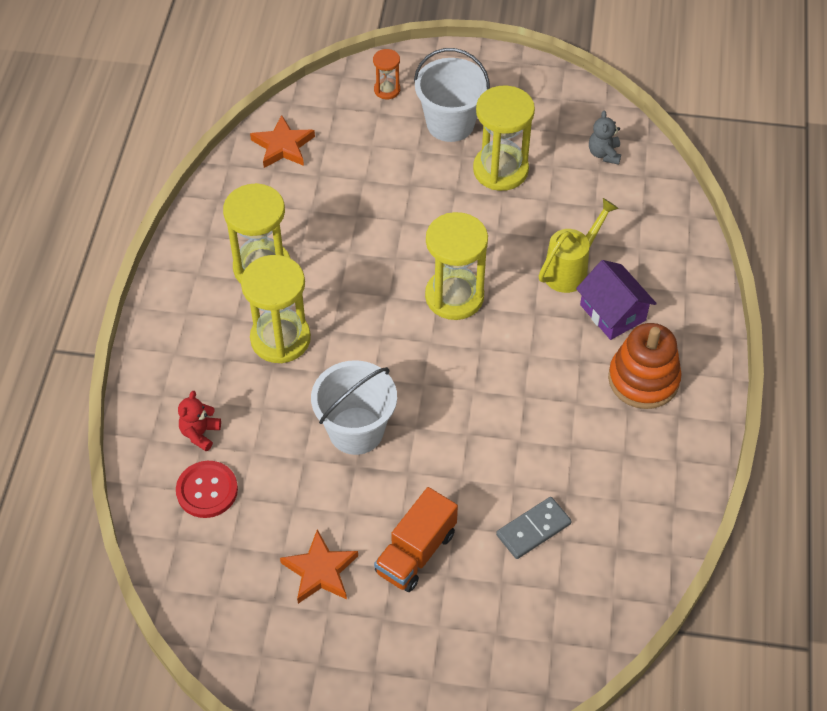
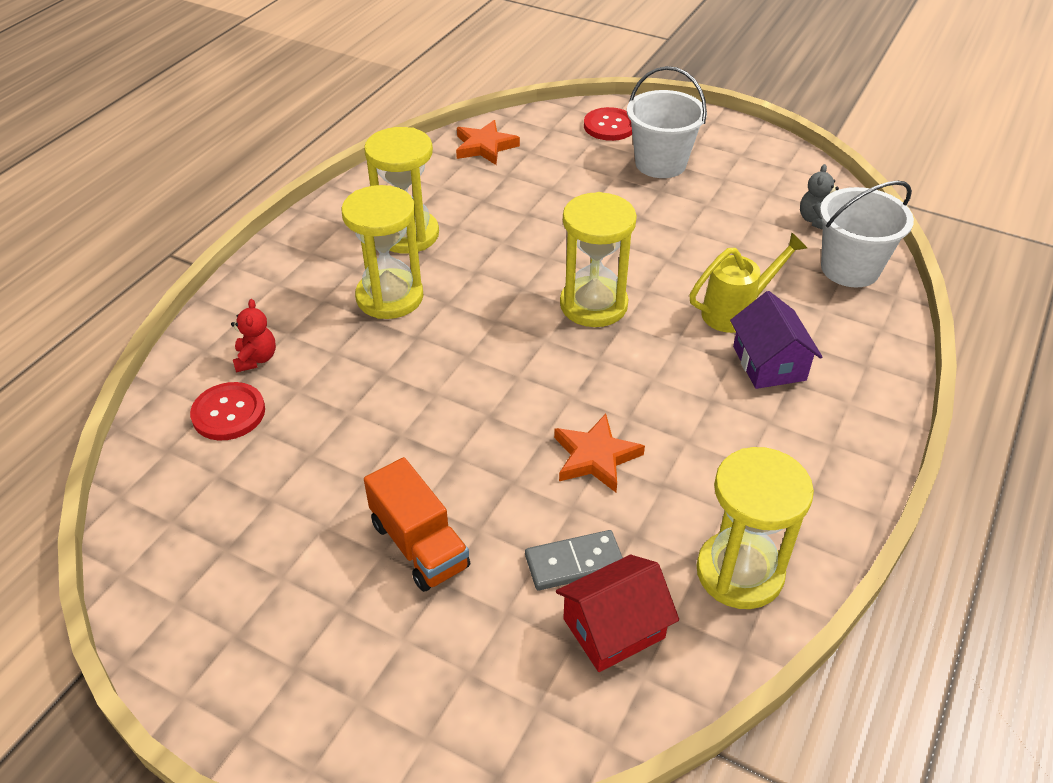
camera: 20 degrees right, 10 degrees down
red teddy bear [178,391,221,452] -> red teddy bear turned 135 degrees clockwise [231,299,276,372]
orange star [280,529,358,604] -> orange star moved to [554,414,645,492]
white bucket [311,360,397,455] -> white bucket moved to [820,181,914,287]
orange hourglass [373,49,400,99] -> red button [584,107,632,141]
orange truck [374,487,458,592] -> orange truck turned 90 degrees counterclockwise [364,457,470,592]
yellow hourglass [473,85,535,191] -> yellow hourglass moved to [697,447,814,609]
orange stacking toy [608,323,682,409] -> none
none -> red house [556,555,679,672]

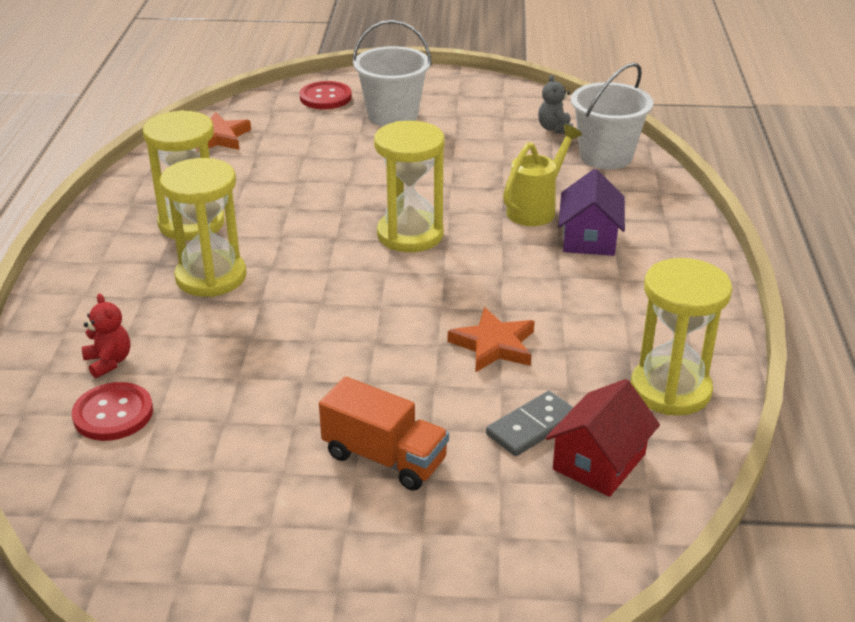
camera: 25 degrees left, 10 degrees down
purple house [730,291,823,389] -> purple house turned 45 degrees clockwise [559,169,625,256]

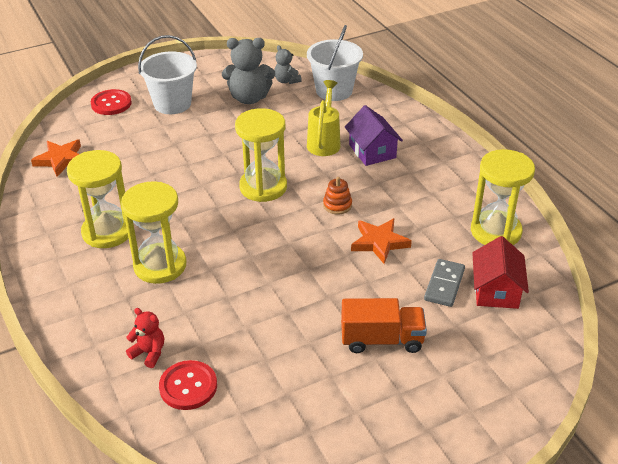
camera: 30 degrees left, 5 degrees up
none -> grey teddy bear [222,38,275,104]
none -> orange stacking toy [323,177,352,215]

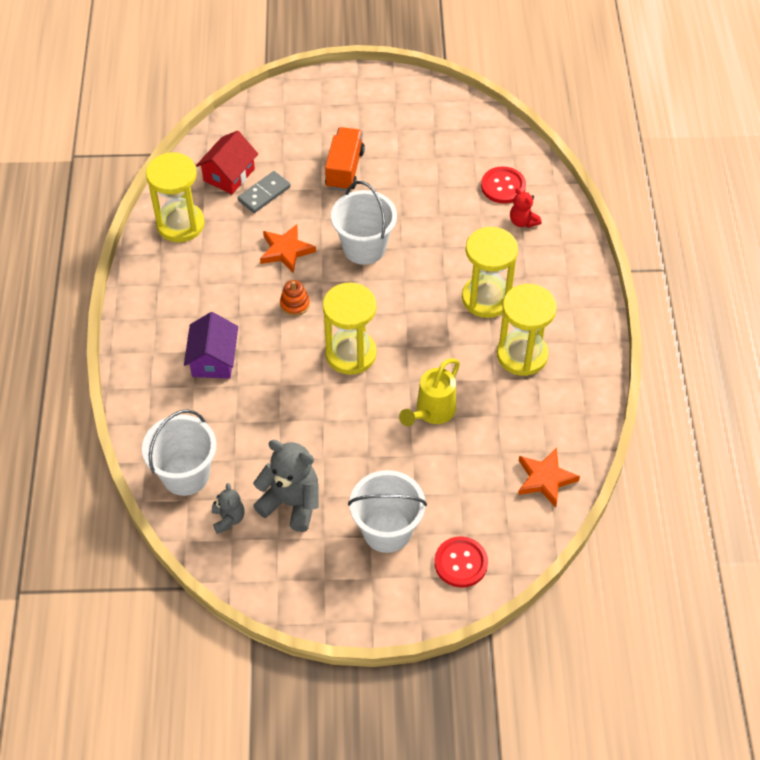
camera: 155 degrees left, 15 degrees up
yellow watering can [307,80,341,156] -> yellow watering can moved to [399,358,460,426]
orange truck [341,298,427,353] -> orange truck turned 75 degrees clockwise [325,127,365,191]
none -> white bucket [331,181,397,265]

